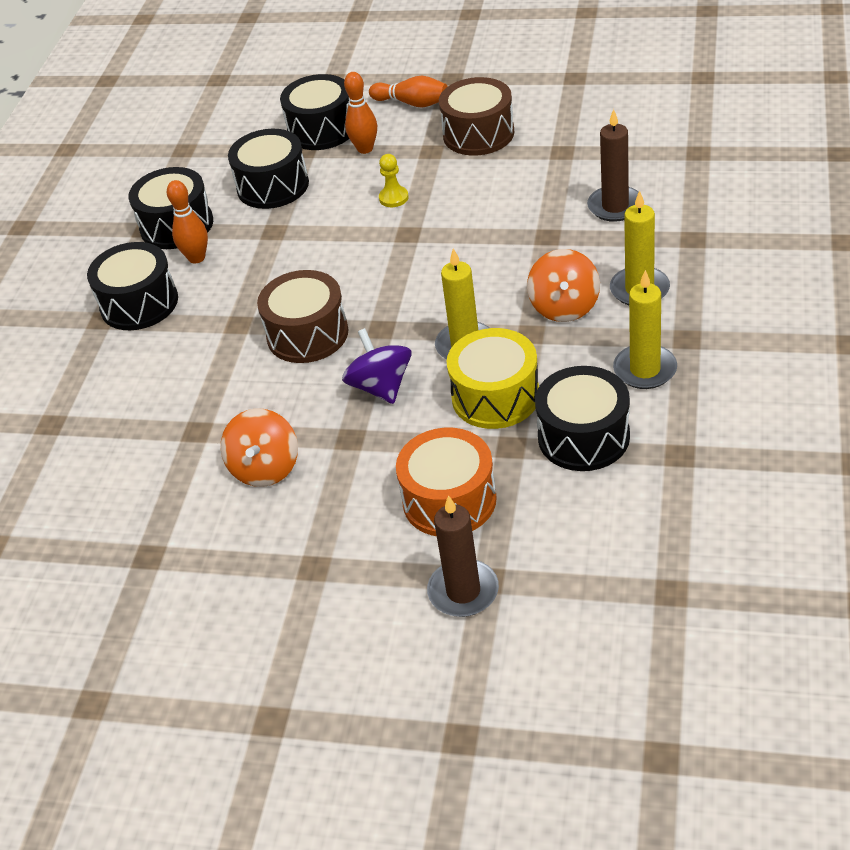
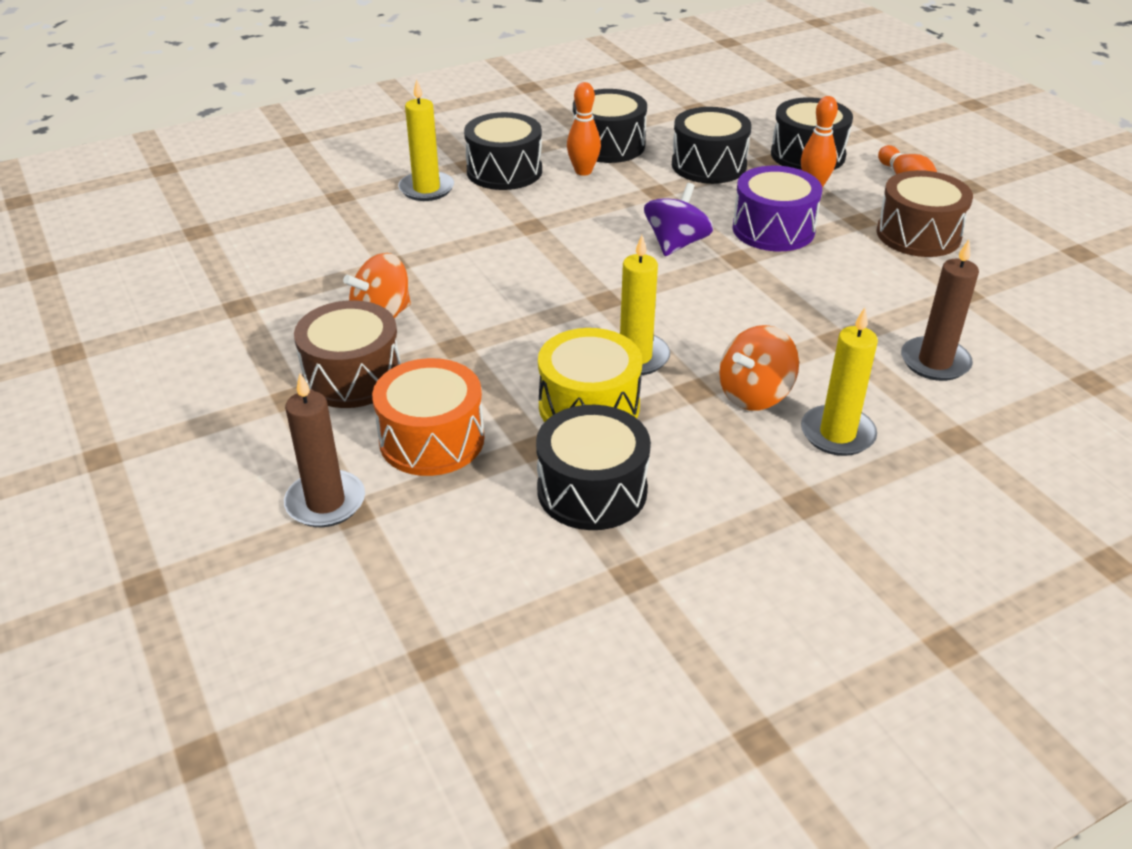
camera: 45 degrees right, 5 degrees down
brown drum [257,270,348,363] -> brown drum moved to [294,300,401,408]
purple spinning top [342,328,412,404] -> purple spinning top moved to [644,183,713,256]
yellow pawn [379,154,409,207] -> purple drum [733,166,822,251]
yellow candle [613,270,677,389] -> yellow candle moved to [398,79,454,201]

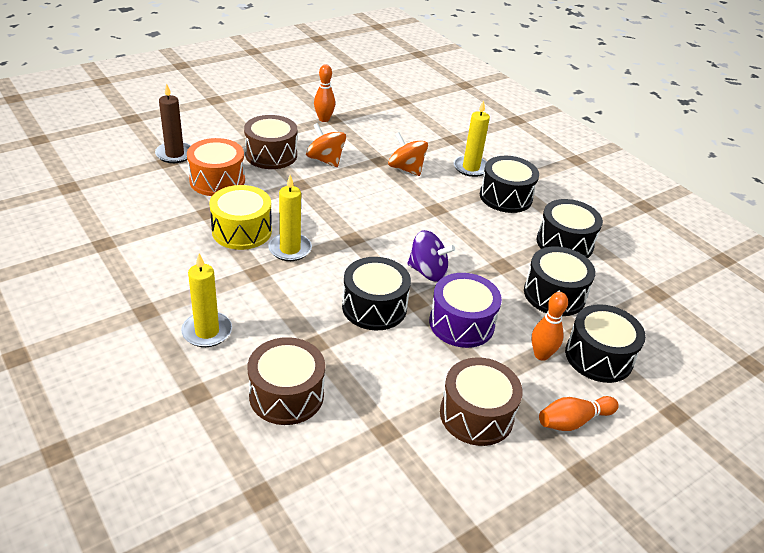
camera: 80 degrees right, 0 degrees up
black drum [536,405,651,530] -> black drum moved to [342,257,411,330]
orange bowling pin [567,82,601,176] -> orange bowling pin moved to [314,64,335,122]
orange spinning top [720,325,799,411] -> orange spinning top moved to [388,132,428,176]
brown candle [901,240,979,381] -> brown drum [248,337,325,425]

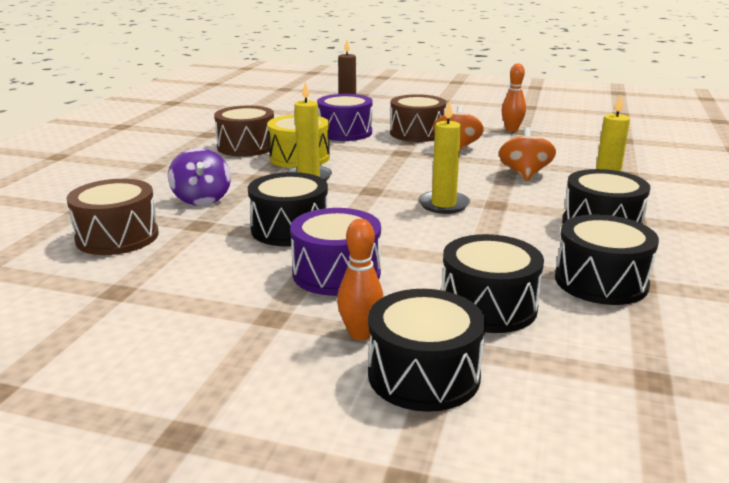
camera: 55 degrees right, 15 degrees down
yellow candle [181,253,232,347] -> yellow candle moved to [418,100,470,214]
orange drum [187,138,245,196] -> purple drum [317,94,372,141]
purple spinning top [407,230,455,282] -> purple spinning top moved to [168,148,231,206]
brown drum [440,357,523,446] -> brown drum moved to [214,105,274,157]
orange bowling pin [539,396,619,431] -> none

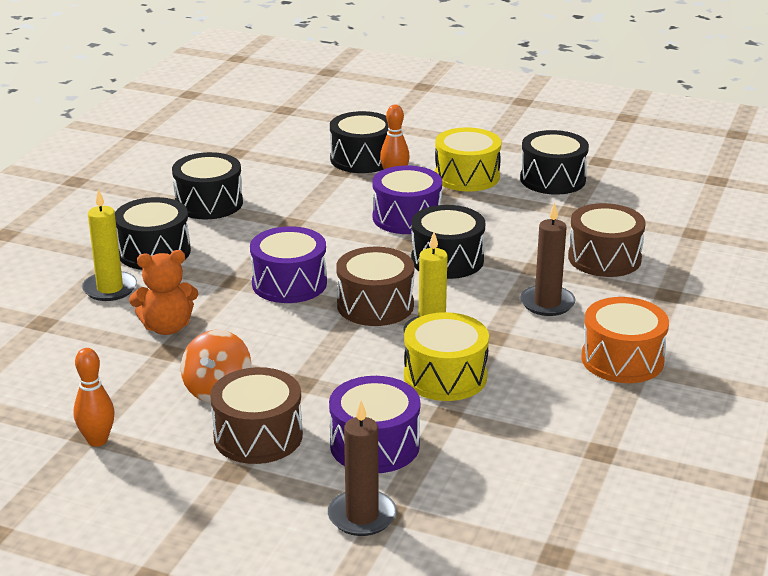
camera: 175 degrees left, 5 degrees up
purple spinning top [168,148,231,206] -> brown candle [520,202,575,316]
brown drum [214,105,274,157] -> brown drum moved to [336,247,414,326]
yellow candle [418,100,470,214] -> purple drum [250,226,327,303]
black drum [441,234,544,333] -> black drum moved to [520,130,589,194]
orange spinning top [499,127,556,181] -> orange teddy bear [129,250,198,335]
none -> yellow drum [435,127,501,191]
none -> orange drum [581,297,669,383]

